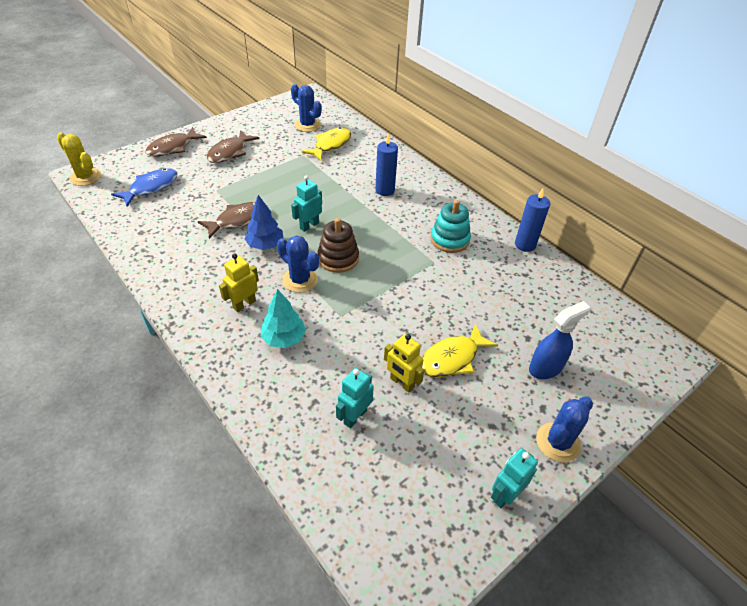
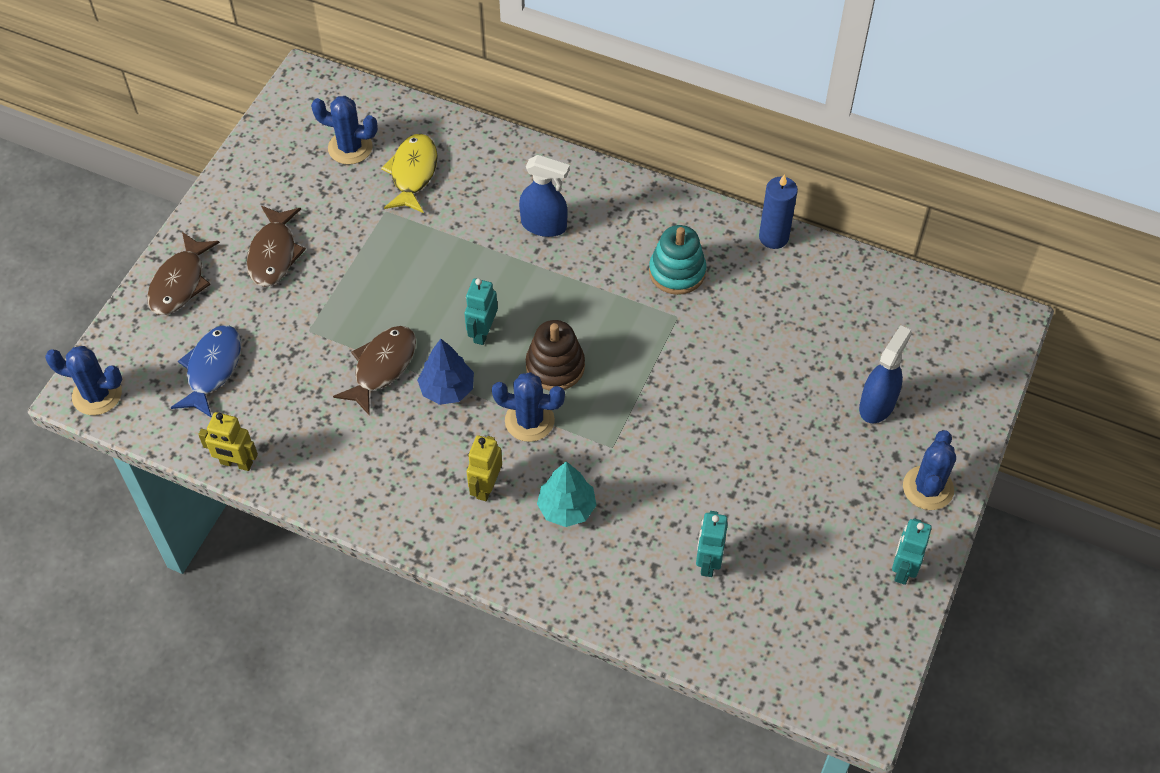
camera: 25 degrees left, 10 degrees up
yellow cactus [57,133,101,186] -> blue cactus [45,346,122,415]
blue candle [375,134,398,196] -> blue spray bottle [519,155,570,237]
yellow robot [384,334,424,393] -> yellow robot moved to [198,412,258,471]
yellow fish [422,324,498,377] -> none

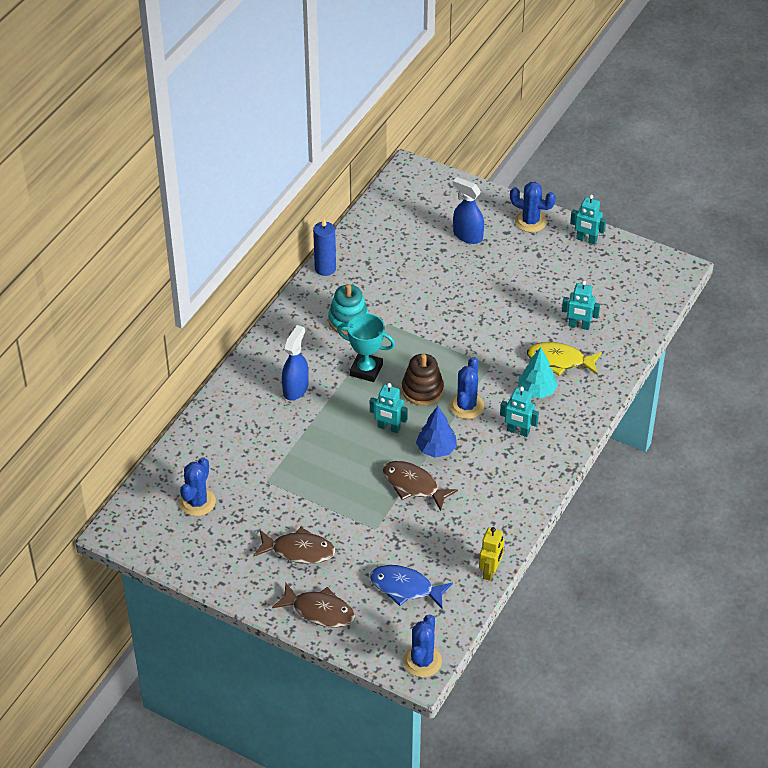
camera: 85 degrees left, 10 degrees down
yellow fish [381,134,438,213] -> yellow fish moved to [527,342,602,376]
yellow robot [467,435,502,501] -> turquoise robot [500,387,539,437]
none -> turquoise trophy [337,314,395,382]

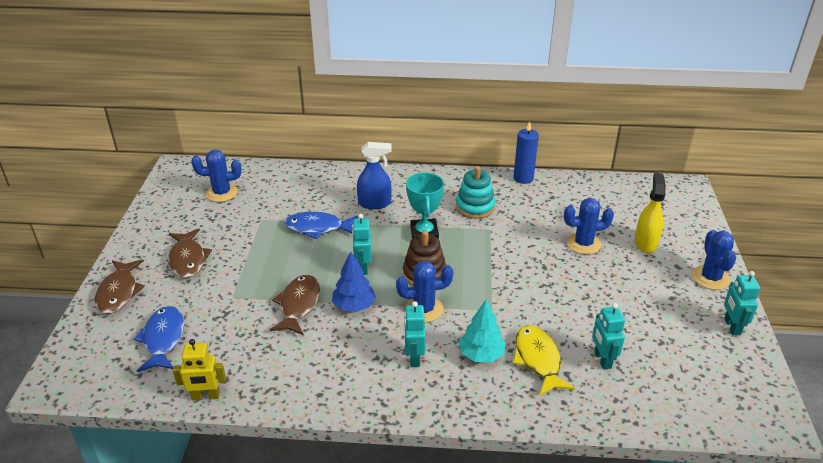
camera: 65 degrees right, 10 degrees down
blue cactus [403,614,442,677] -> blue cactus moved to [564,198,614,254]
blue spray bottle [453,177,484,244] -> yellow spray bottle [634,173,666,253]
none -> blue fish [284,212,358,239]

